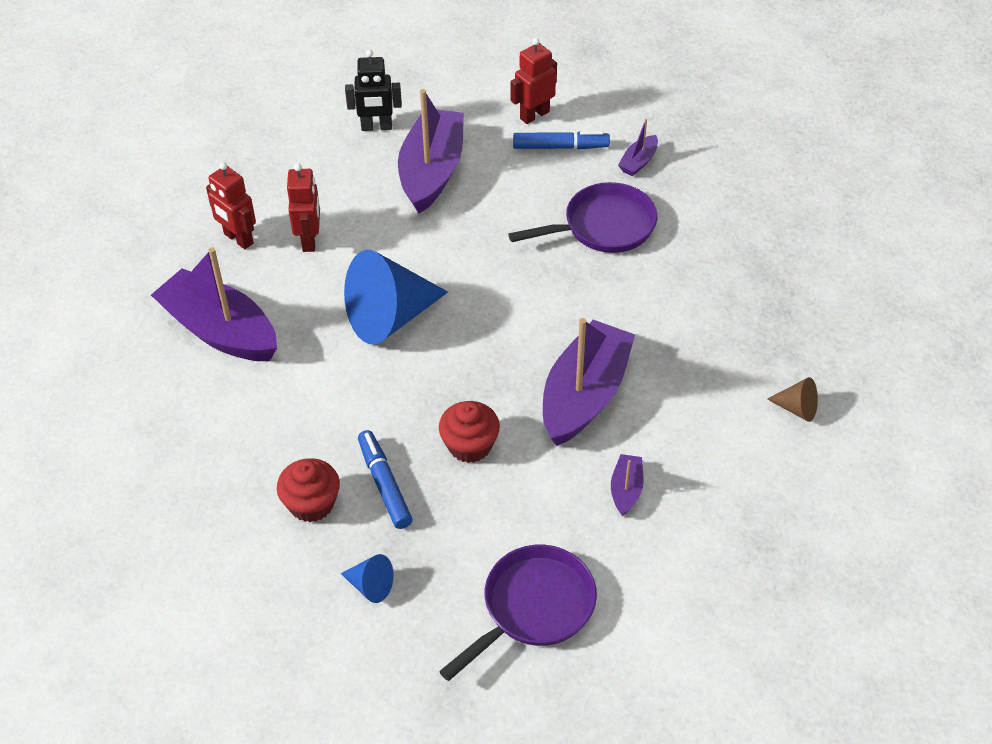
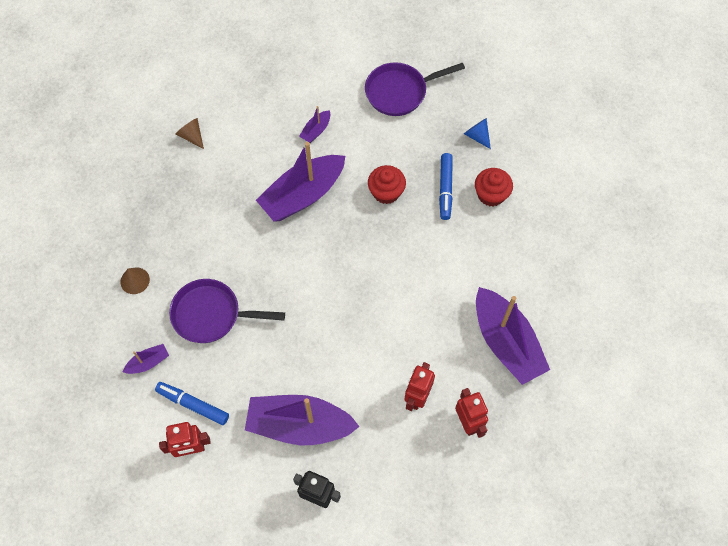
camera: 155 degrees left, 15 degrees up
blue cone [344,250,448,345] -> none
purple boat [398,89,464,214] -> purple boat turned 60 degrees clockwise [245,395,360,445]
none -> brown cone [120,267,150,294]

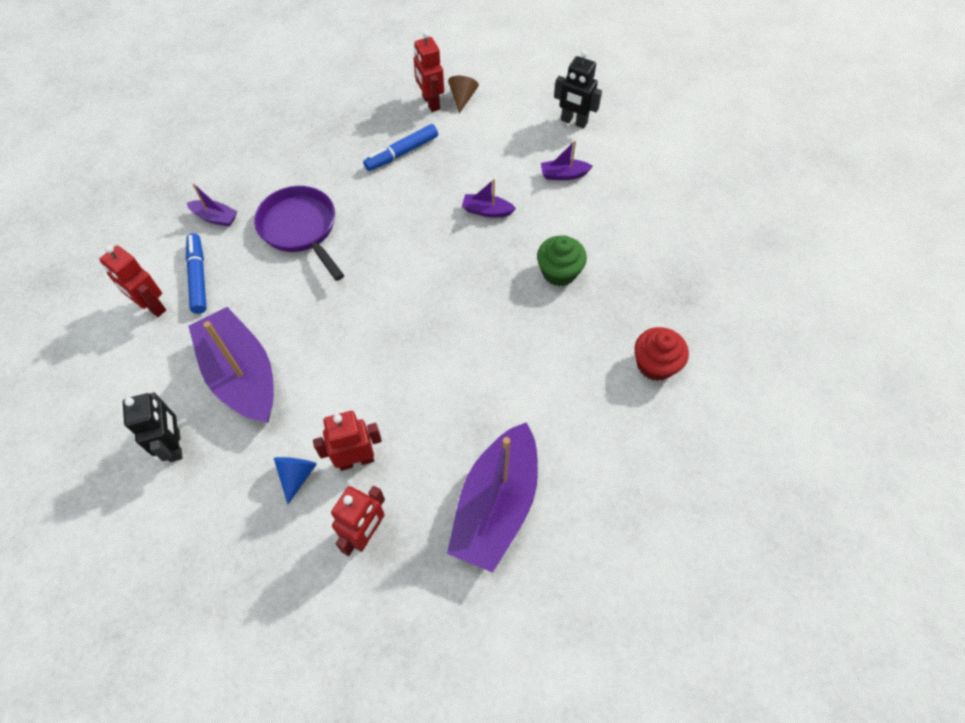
camera: 50 degrees right, 5 degrees down
brown cone [120,267,150,294] -> none
purple boat [256,142,345,222] -> purple boat [462,179,516,218], size x0.44
purple pan [365,62,465,116] -> none
red cupcake [368,165,406,204] -> green cupcake [537,236,587,286]
blue marker [439,153,453,220] -> blue marker moved to [363,124,438,171]
blue cone [464,118,491,149] -> blue cone moved to [274,457,317,504]
none -> red robot [414,31,444,112]
none -> black robot [554,51,602,129]

